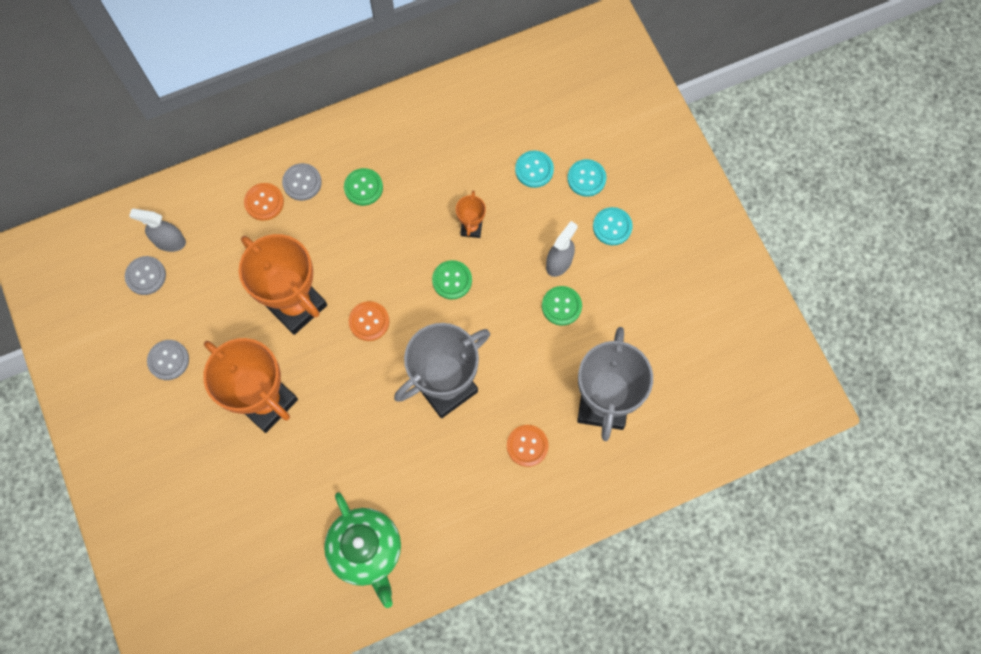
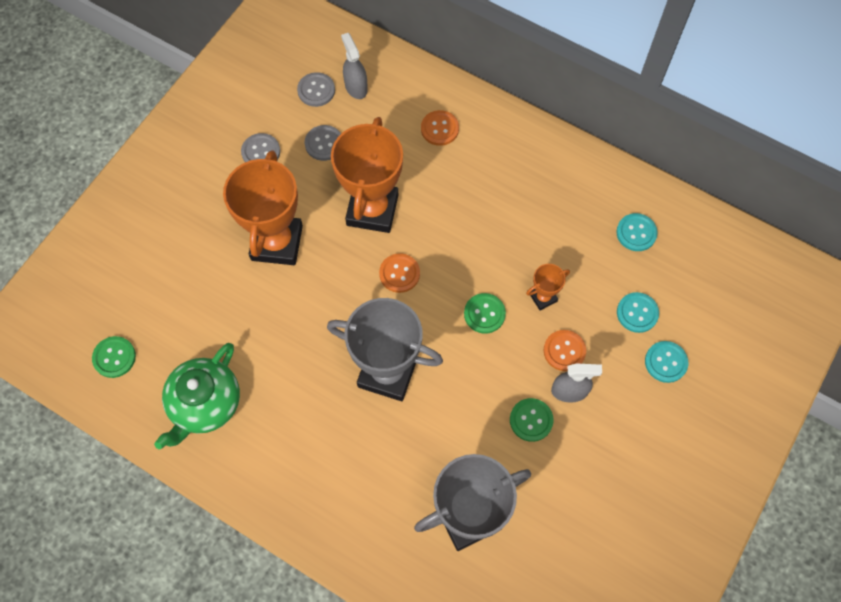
camera: 55 degrees right, 5 degrees down
grey button [282,163,322,201] -> grey button moved to [305,125,341,161]
green button [344,168,383,206] -> green button moved to [92,336,136,378]
orange button [507,425,549,467] -> orange button moved to [544,330,586,371]
turquoise button [593,207,633,245] -> turquoise button moved to [616,213,658,251]

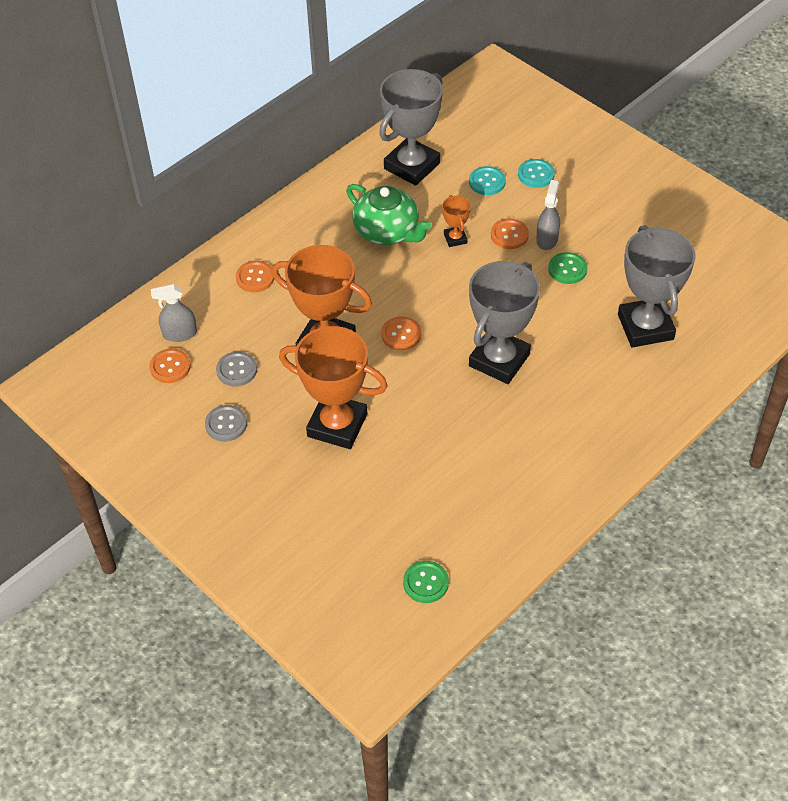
camera: 75 degrees left, 15 degrees down
green teapot [154,343,240,449] -> green teapot moved to [346,184,432,245]
grey button [297,72,335,107] -> orange button [149,348,191,383]
green button [464,293,506,334] -> none
turquoise button [616,213,658,251] -> grey trophy [379,69,443,186]

